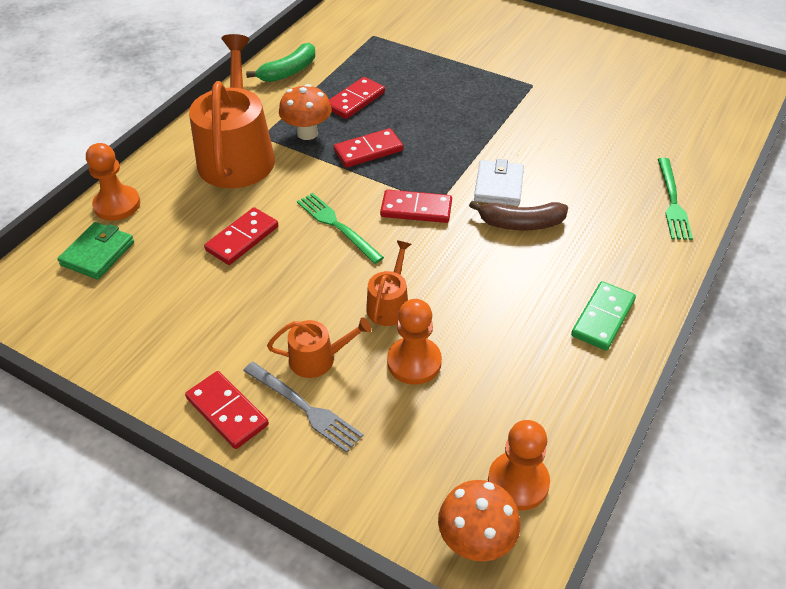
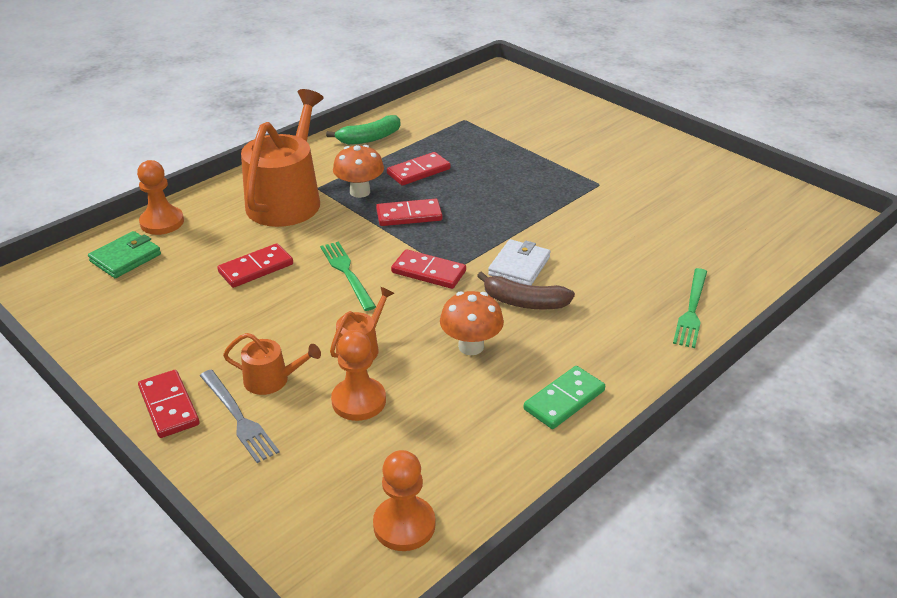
camera: 15 degrees right, 10 degrees down
orange mushroom [438,480,521,561] -> orange mushroom moved to [440,291,504,355]

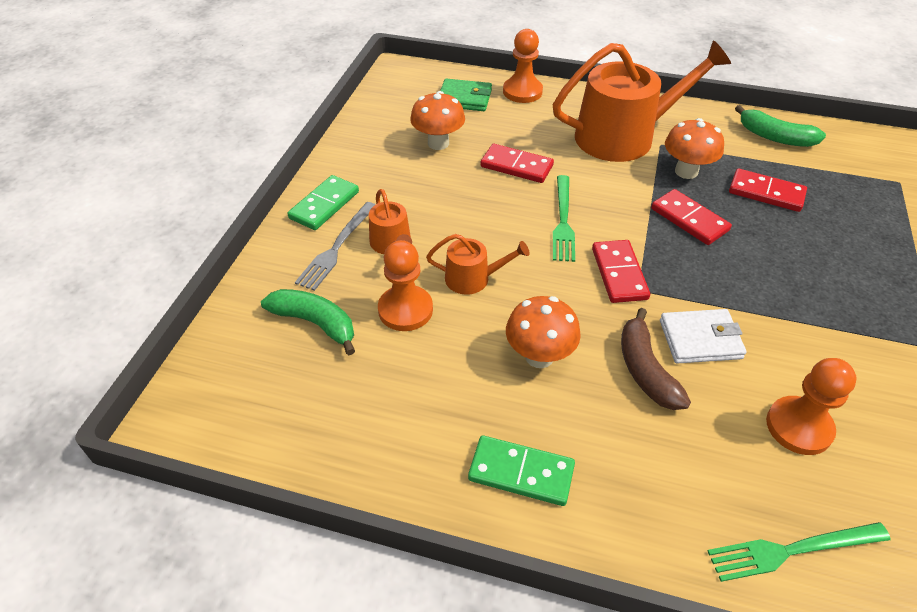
camera: 60 degrees right, 10 degrees up
red domino [138,370,199,438] -> green domino [288,175,359,230]
green fork [320,241,376,311] -> green fork turned 150 degrees clockwise [553,175,575,262]
orange pawn [373,450,435,551] -> orange pawn moved to [766,358,857,455]
none -> green banana [261,289,355,355]
none -> orange mushroom [410,91,465,150]

